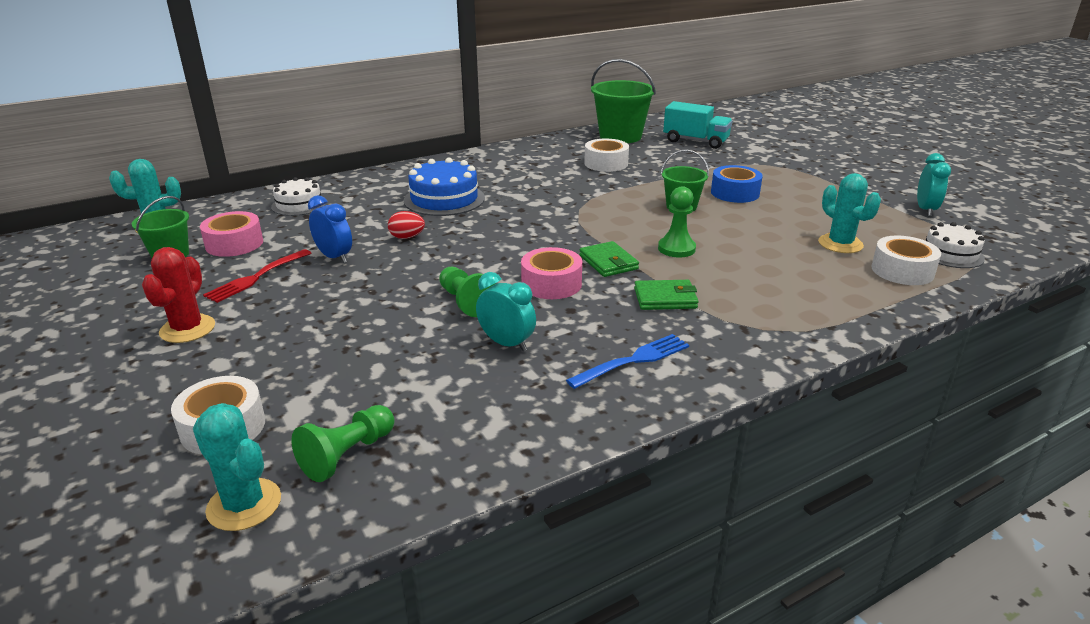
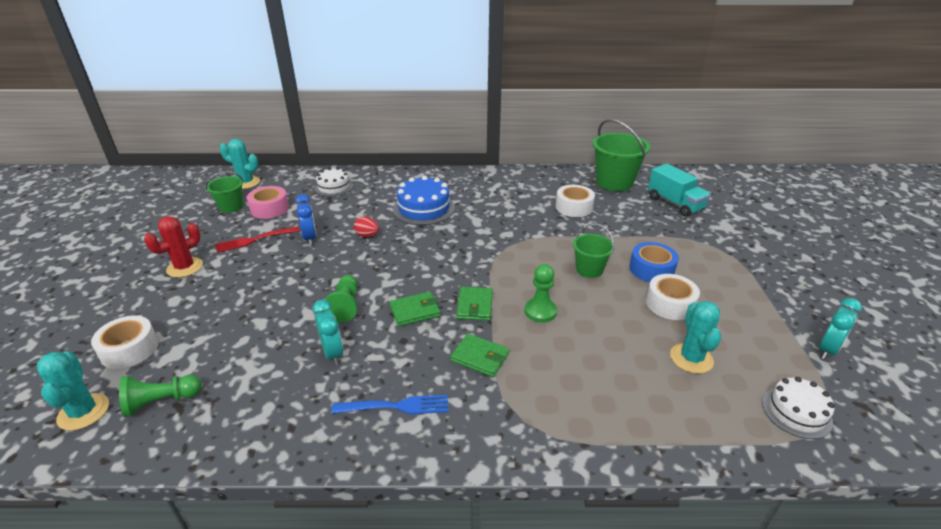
camera: 30 degrees right, 5 degrees up
pink tape [521,247,582,299] -> green wallet [390,292,441,326]
white tape [871,236,941,285] -> white tape moved to [646,274,700,320]

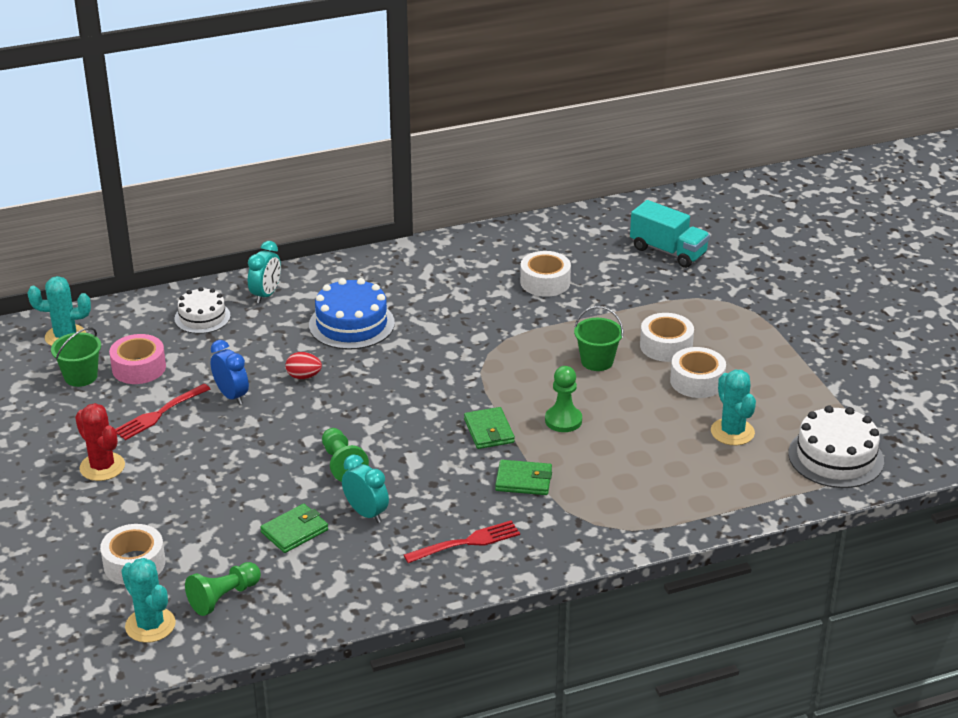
camera: 20 degrees left, 0 degrees up
red cactus [144,216,203,278] -> red cactus turned 60 degrees counterclockwise [75,403,125,481]
blue fork [331,395,448,414] -> red fork [404,521,520,563]
green wallet [390,292,441,326] -> green wallet moved to [260,504,328,553]
green bucket [593,119,650,191] -> none
blue tape [629,242,679,282] -> white tape [640,313,694,362]
white cake [762,377,835,439] -> white cake [788,405,884,488], size x1.53
turquoise clock [819,298,862,359] -> turquoise clock moved to [248,241,281,303]

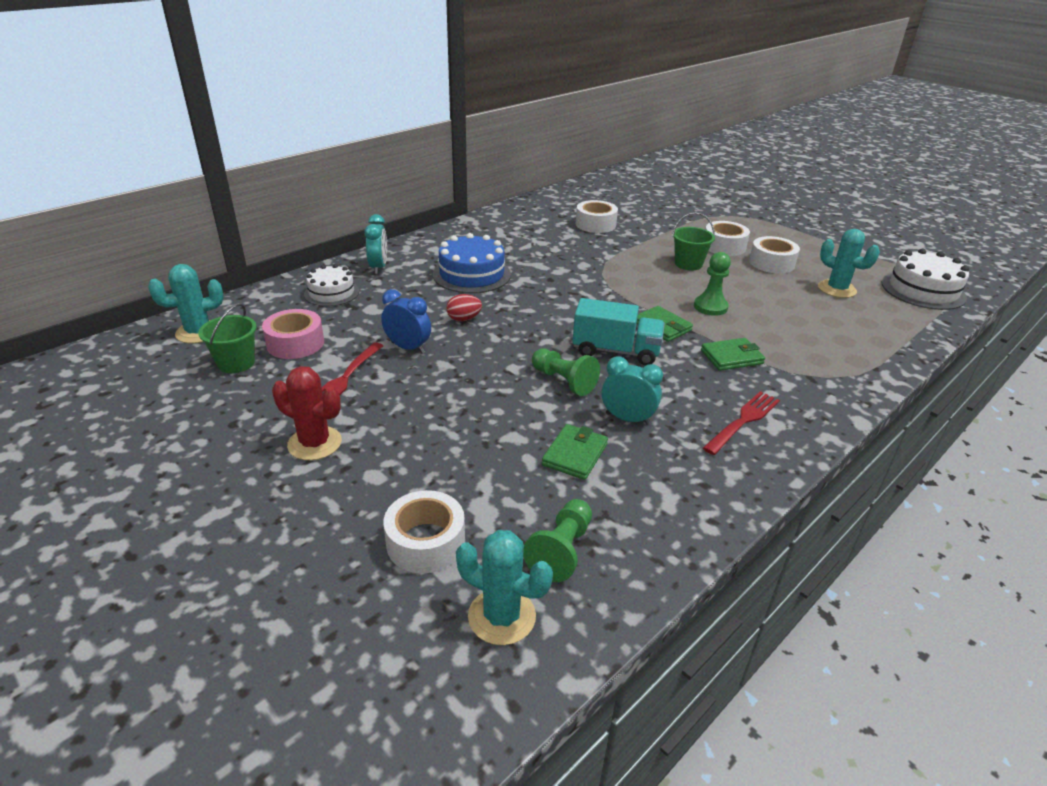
camera: 25 degrees left, 0 degrees up
turquoise truck [630,200,710,268] -> turquoise truck moved to [572,298,665,365]

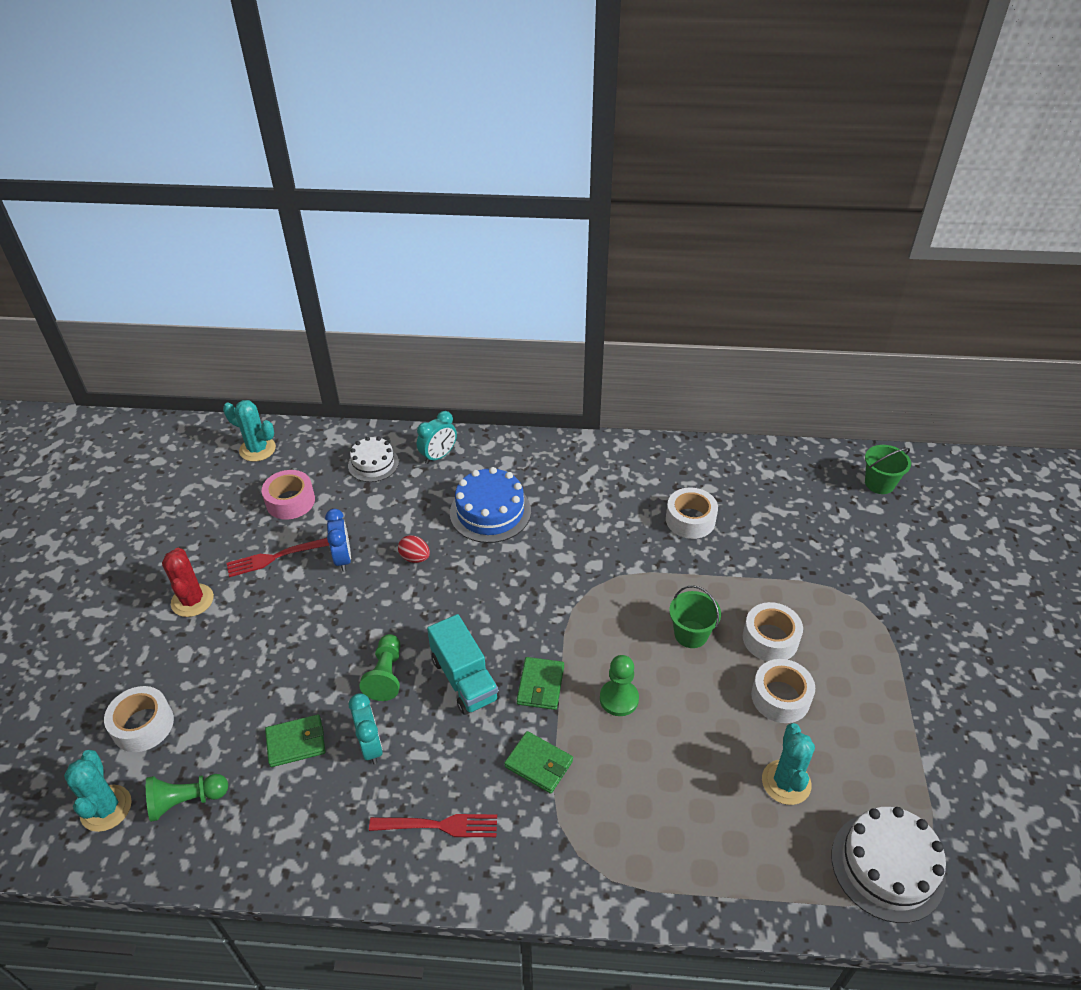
camera: 50 degrees right, 10 degrees up
green bucket [198,303,257,373] -> green bucket moved to [865,445,911,494]

